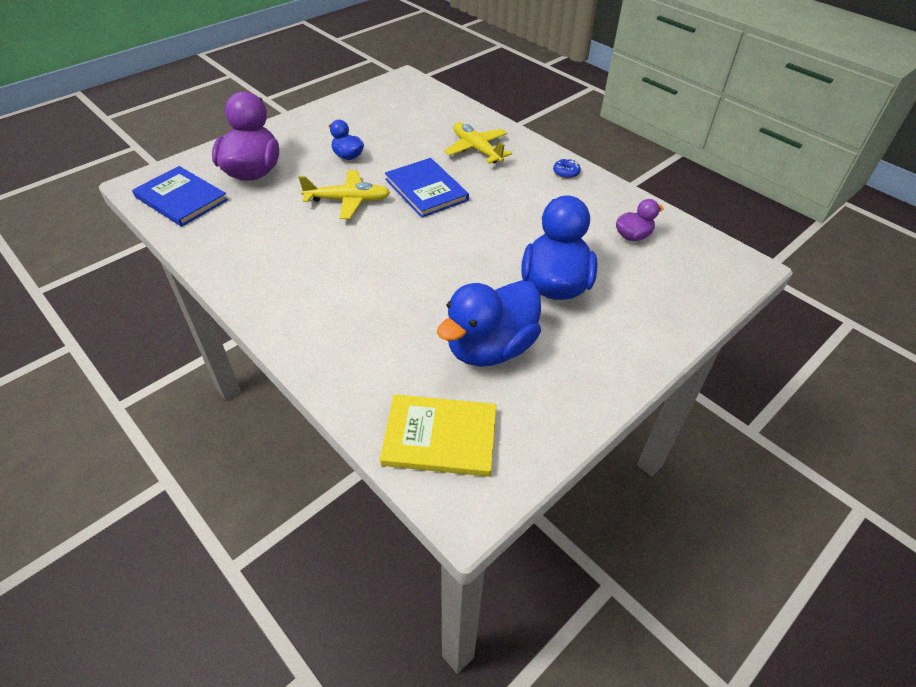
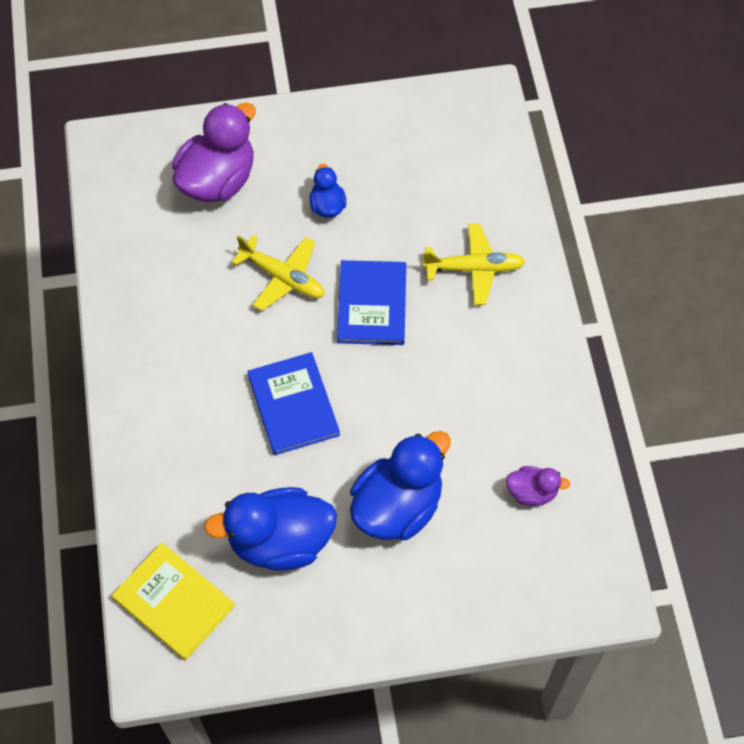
camera: 35 degrees right, 15 degrees up
blue book [132,166,228,227] -> blue book moved to [248,352,340,455]
yellow plane [444,122,512,163] -> yellow plane turned 90 degrees clockwise [422,223,526,305]
blue donut [553,159,581,178] -> none

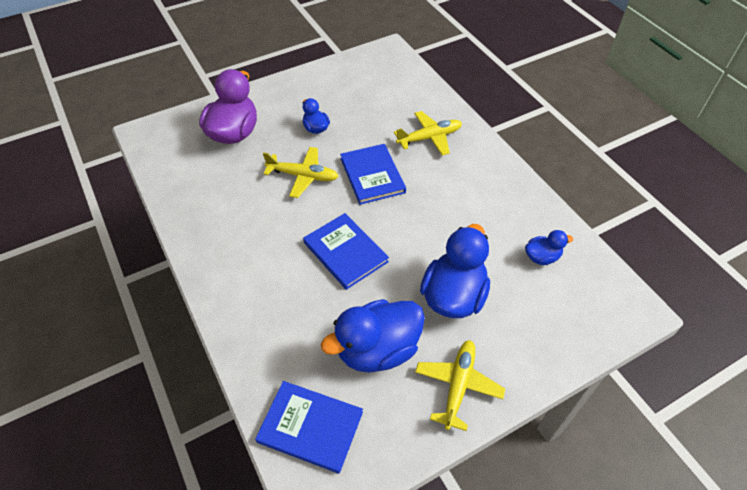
camera: 20 degrees left, 10 degrees down
yellow book [112,542,235,660] -> blue book [255,381,363,473]
purple duck [506,466,571,506] -> blue duck [525,230,573,265]
none -> yellow plane [415,340,505,431]

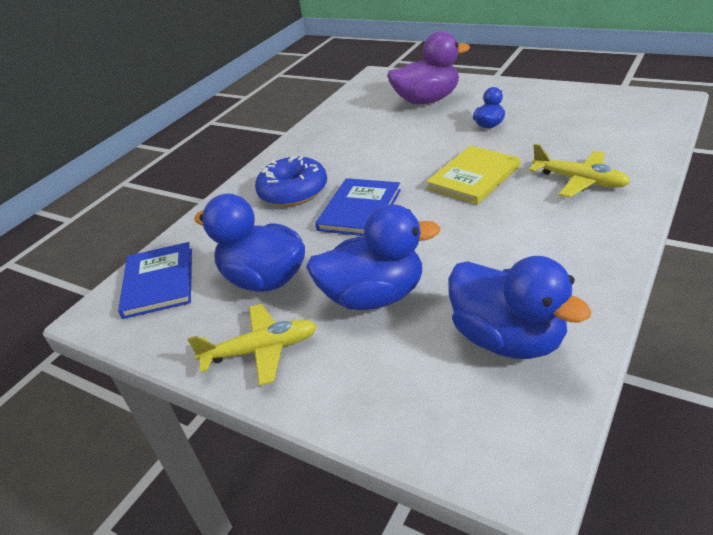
camera: 65 degrees right, 15 degrees down
yellow plane [263,147,339,198] -> none
blue book [340,144,406,205] -> yellow book [426,146,521,205]
blue duck [525,230,573,265] -> blue duck [448,256,592,359], size x2.01
none -> blue donut [255,156,327,207]

